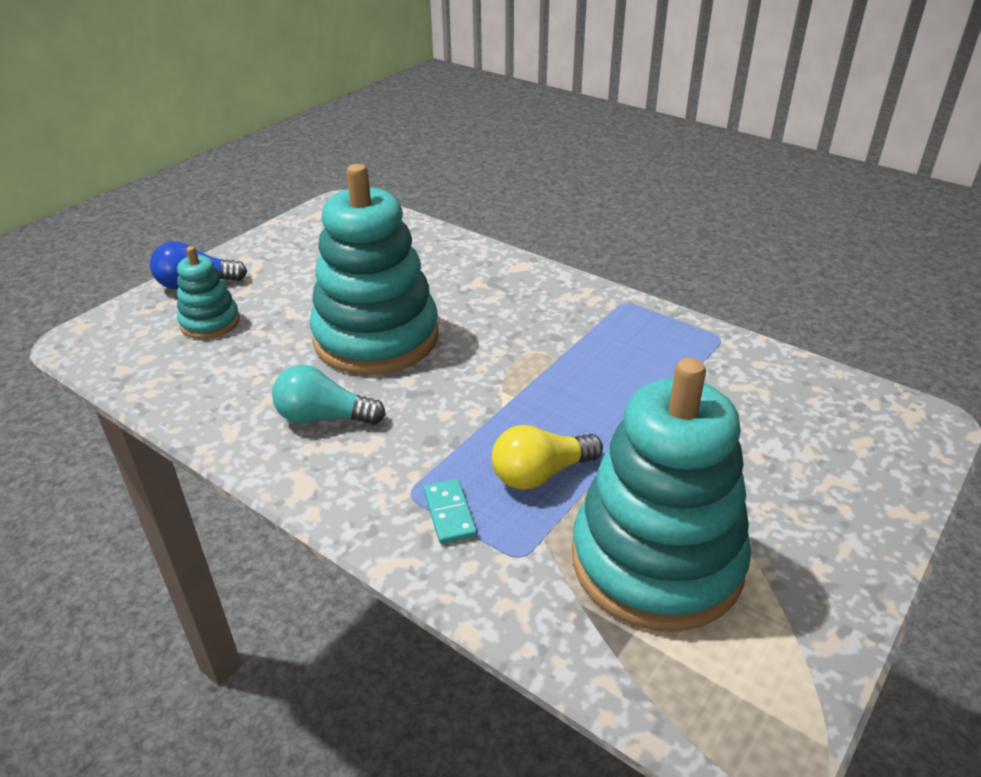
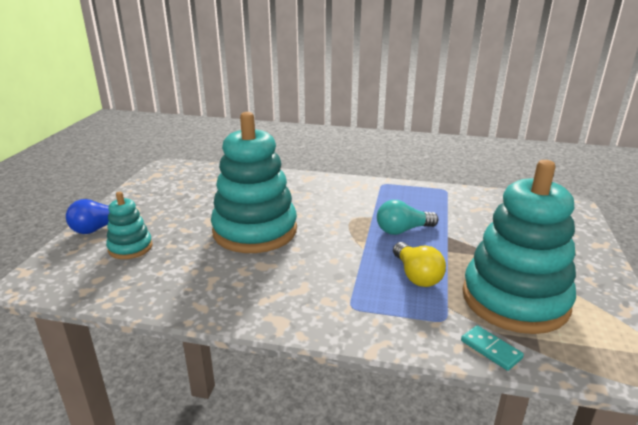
camera: 25 degrees left, 10 degrees down
turquoise light bulb [272,365,386,425] -> turquoise light bulb moved to [377,200,438,235]
turquoise domino [424,479,477,544] -> turquoise domino moved to [461,325,524,371]
yellow light bulb [492,425,603,490] -> yellow light bulb turned 60 degrees counterclockwise [393,242,446,287]

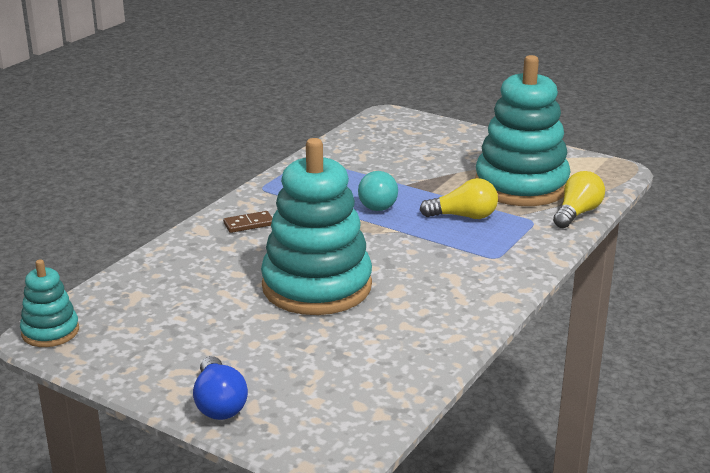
camera: 70 degrees left, 0 degrees up
turquoise stacking toy [106,192,153,259] -> turquoise stacking toy moved to [20,259,79,347]
turquoise domino [461,325,524,371] -> yellow light bulb [553,171,605,228]
none -> brown domino [223,211,273,233]

